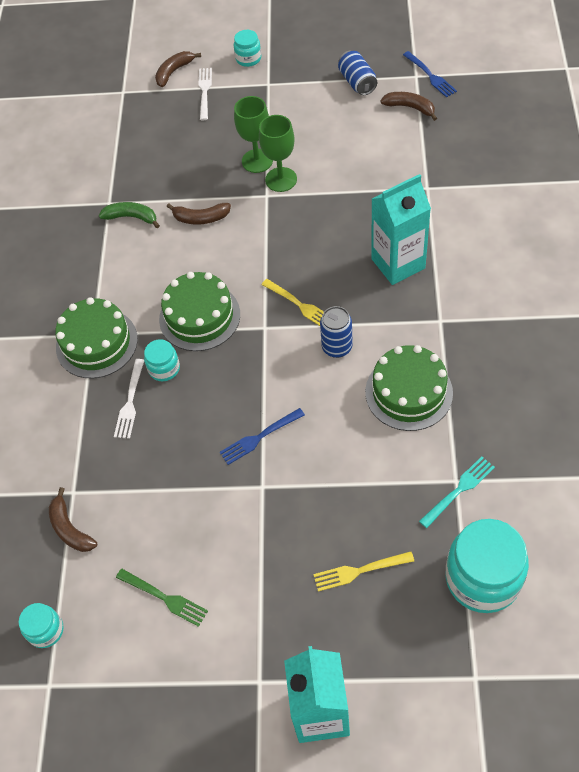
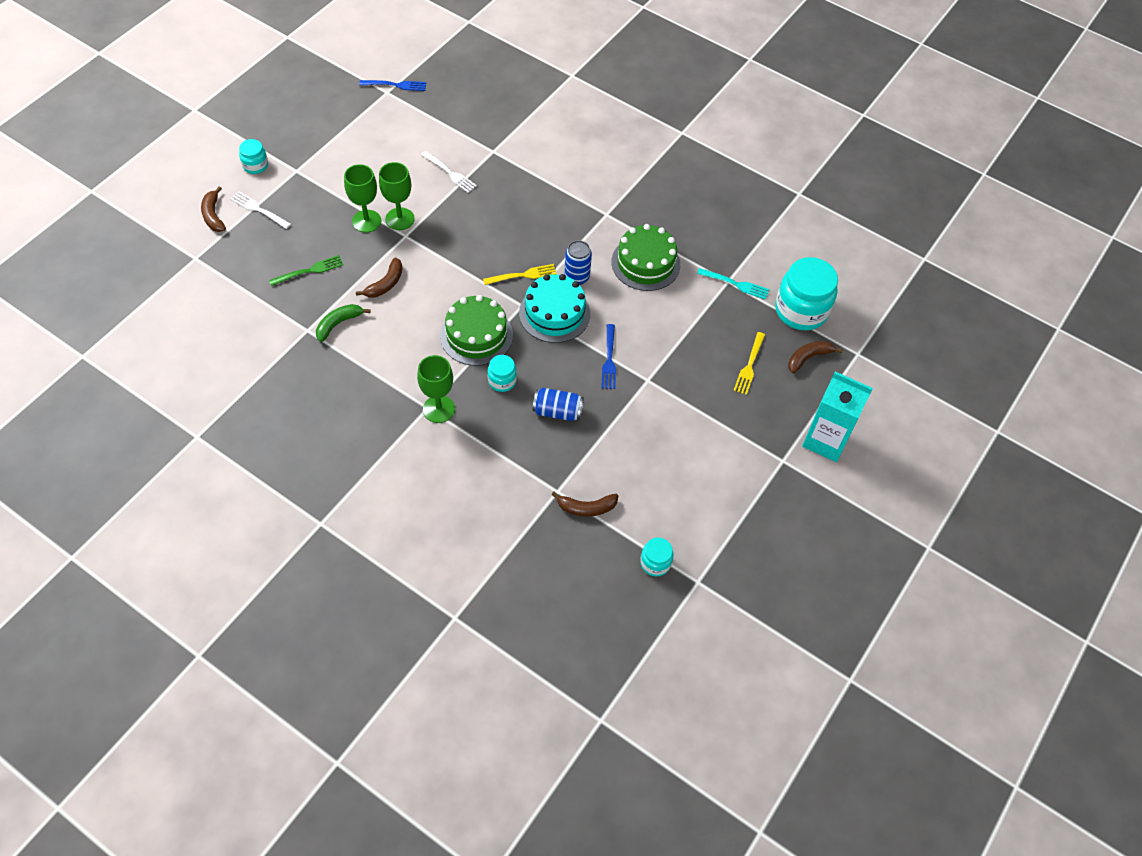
camera: 65 degrees left, 0 degrees up
green cake [55,297,138,378] -> green goblet [417,355,455,423]
white fork [114,359,144,439] -> white fork moved to [421,151,477,193]
green fork [116,569,208,627] -> green fork moved to [269,255,343,286]
blue can [338,50,377,95] -> blue can moved to [533,388,584,421]
turquoise carton [371,174,431,285] -> none
brown banana [380,92,437,121] -> brown banana moved to [788,341,843,373]
turquoise fork [419,457,495,528] -> turquoise fork turned 120 degrees clockwise [697,268,769,300]
none -> turquoise cake [519,274,590,343]

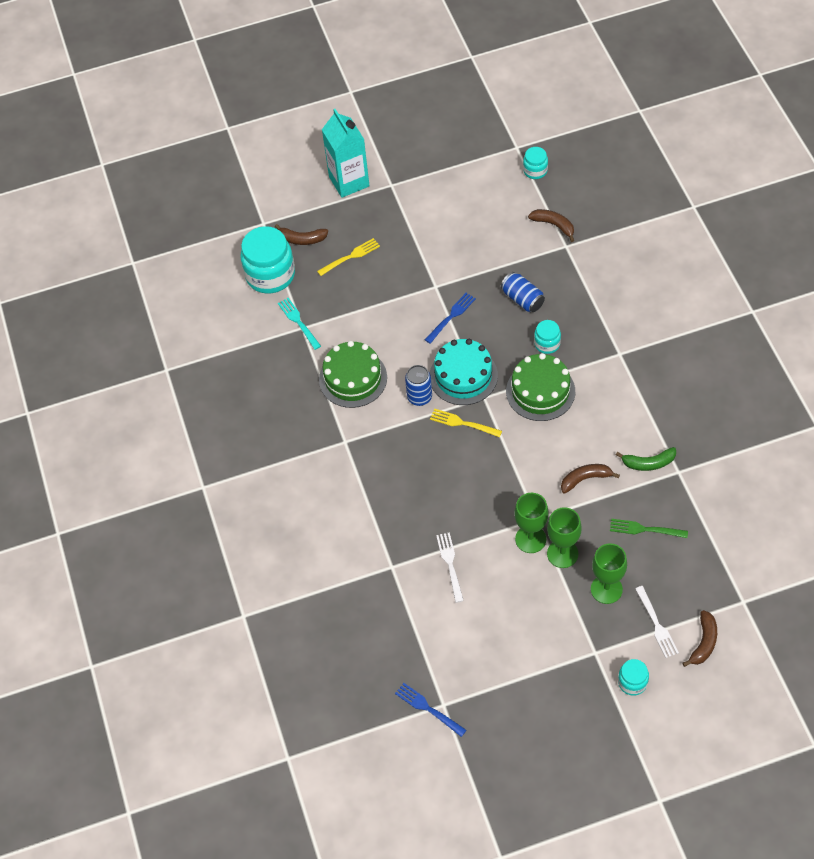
camera: 135 degrees left, 0 degrees up
green goblet [417,355,455,423] -> green goblet moved to [591,543,627,604]

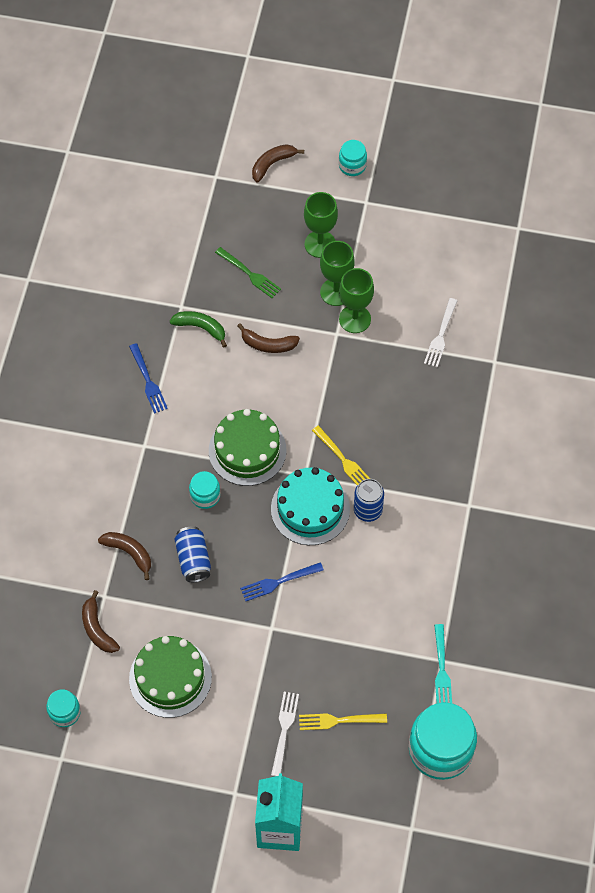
camera: 155 degrees left, 5 degrees up
brown banana [275,224,328,245] -> brown banana moved to [98,532,151,580]
green cake [319,341,387,408] -> green cake moved to [129,636,212,718]
blue fork [395,683,466,737] -> blue fork moved to [129,343,168,414]
white fork [635,586,679,658] -> white fork moved to [271,692,299,776]

